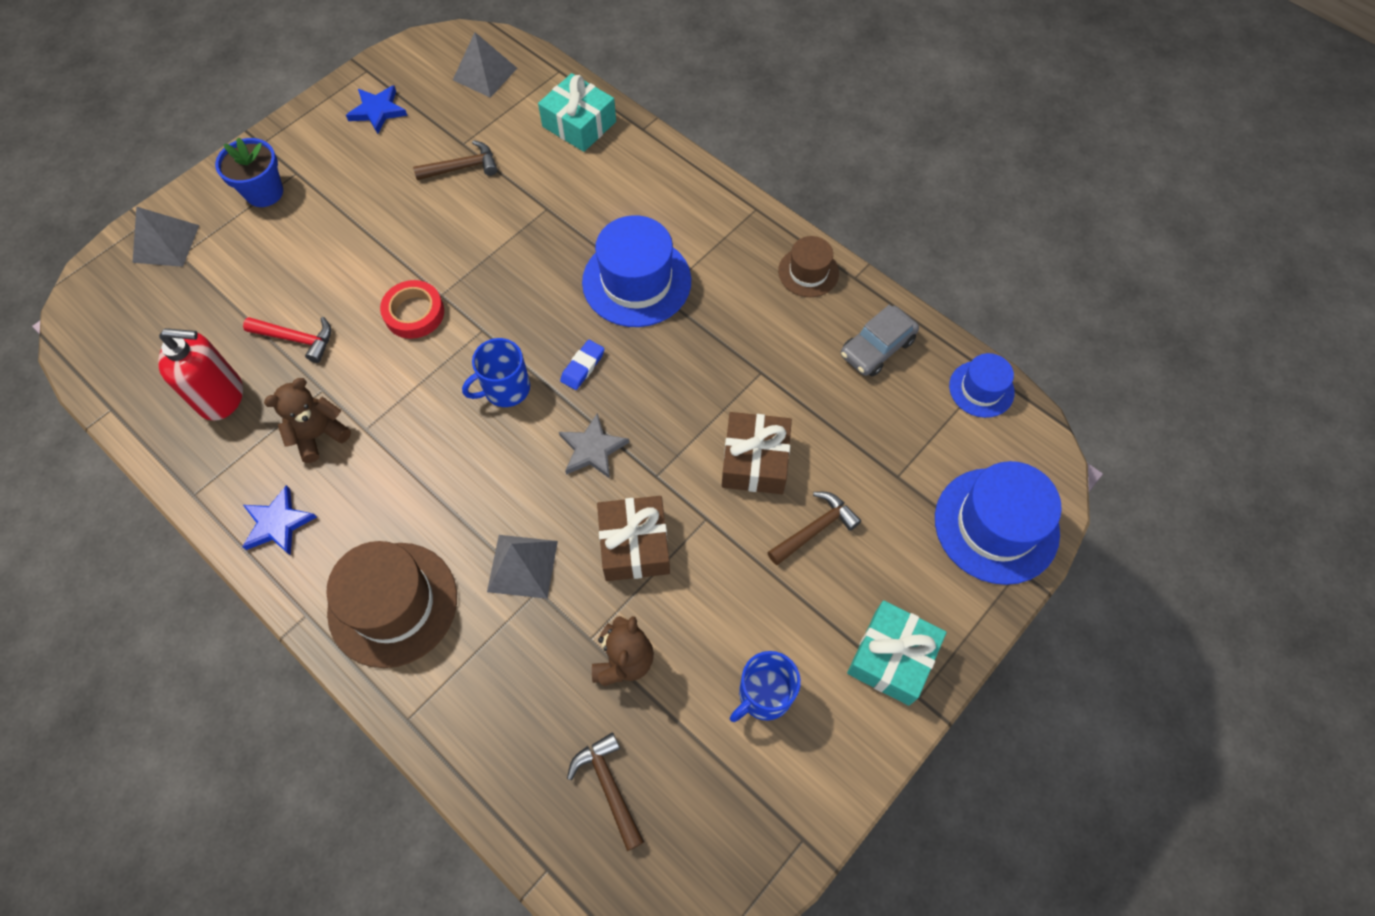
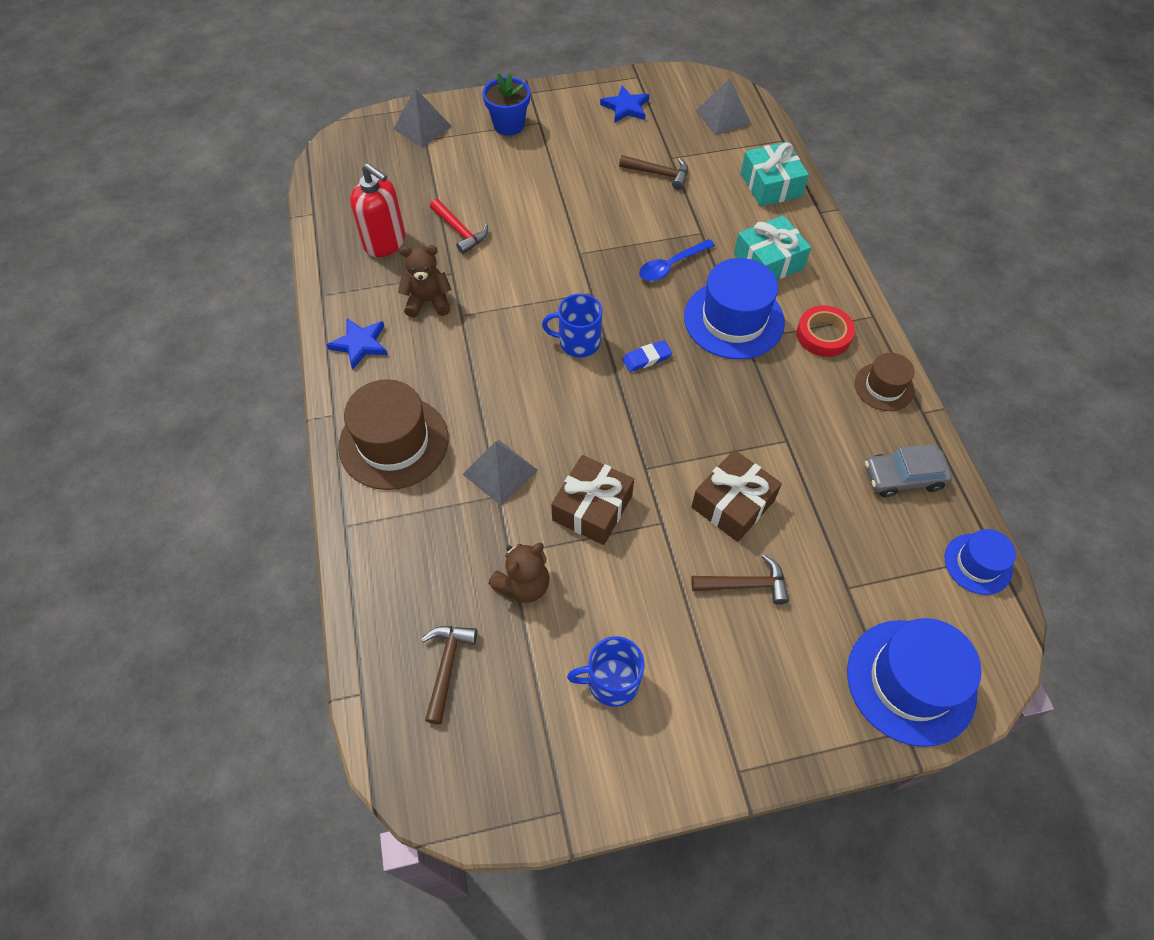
camera: 35 degrees right, 5 degrees down
red tape [380,280,444,339] -> red tape moved to [797,305,855,357]
grey star [559,413,629,479] -> none
turquoise gift [847,600,946,706] -> turquoise gift moved to [734,215,811,280]
none -> blue spoon [639,239,715,281]

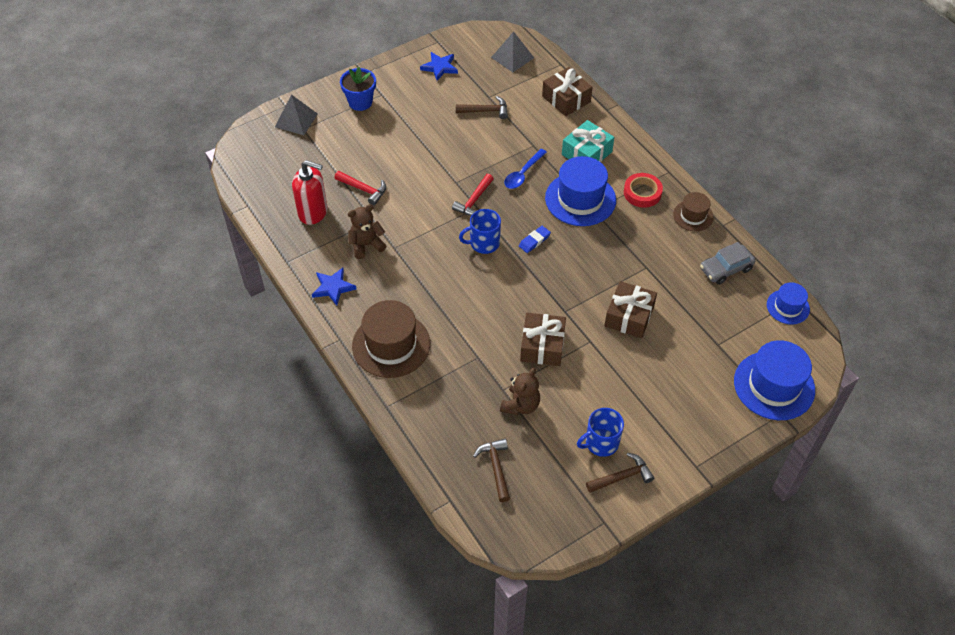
camera: 20 degrees left, 5 degrees down
grey pyramid [462,440,538,505] -> none
brown hammer [691,555,789,605] -> brown hammer moved to [586,452,654,493]
turquoise gift [741,142,809,206] -> brown gift [542,67,593,116]
none -> red hammer [452,174,494,216]

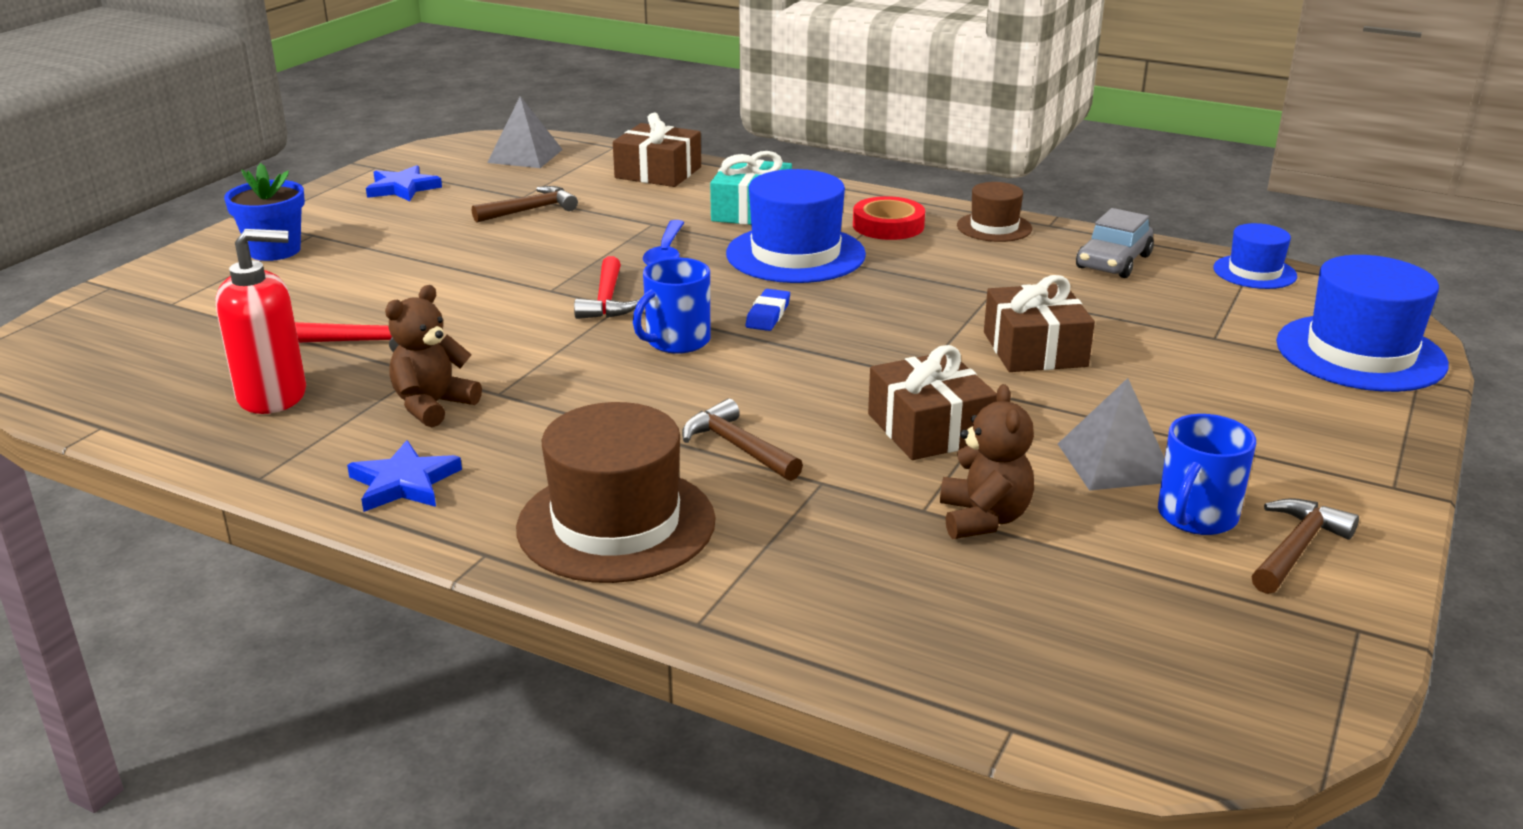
camera: 30 degrees left, 25 degrees down
grey pyramid [275,94,318,135] -> grey pyramid moved to [1058,378,1165,491]
brown hammer [473,439,510,502] -> brown hammer moved to [682,399,803,481]

